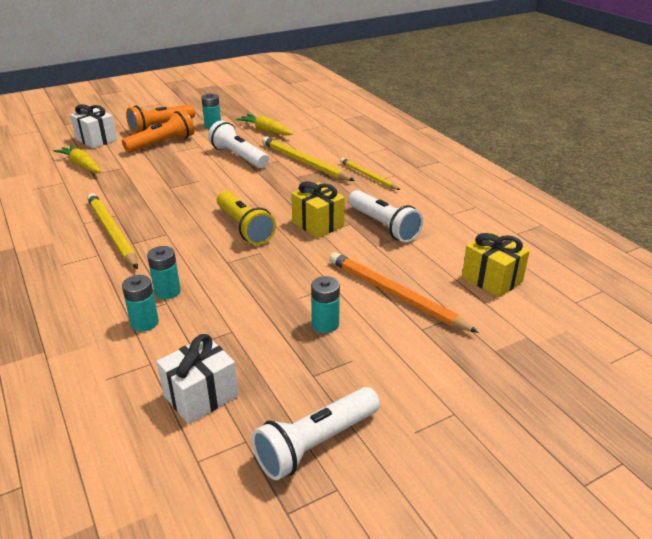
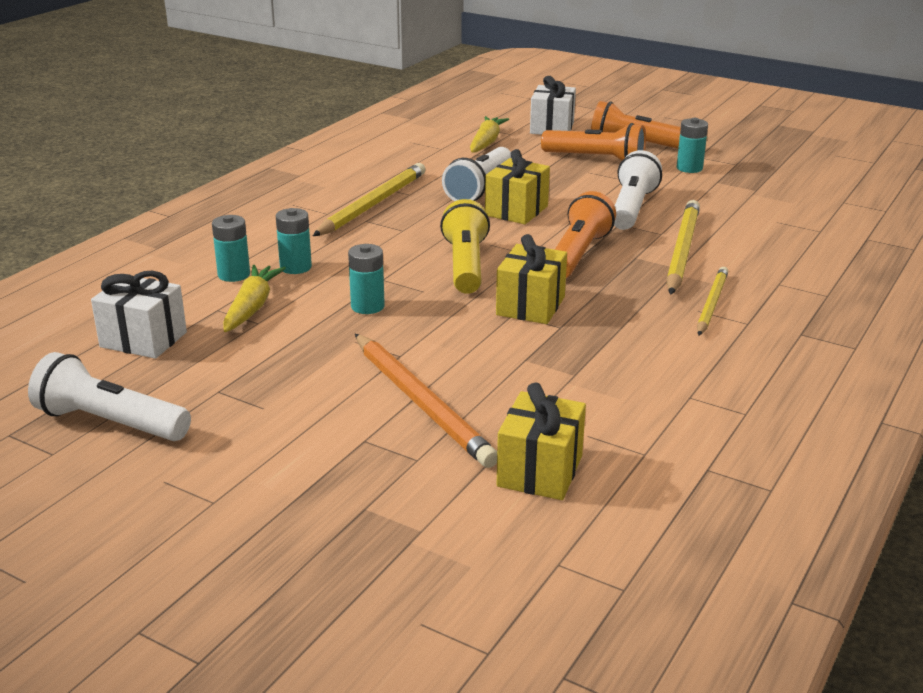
camera: 60 degrees right, 5 degrees down
yellow flashlight [217,191,276,245] -> yellow flashlight turned 150 degrees clockwise [440,199,490,294]
yellow carrot [236,114,293,136] -> yellow carrot moved to [223,265,286,332]
turquoise battery [311,276,340,333] -> turquoise battery moved to [348,244,385,314]
orange pencil [329,252,479,333] -> orange pencil turned 135 degrees clockwise [355,334,497,468]
white flashlight [348,190,423,243] -> white flashlight moved to [442,147,511,201]
none -> yellow gift [485,149,550,224]
none -> orange flashlight [555,191,616,278]

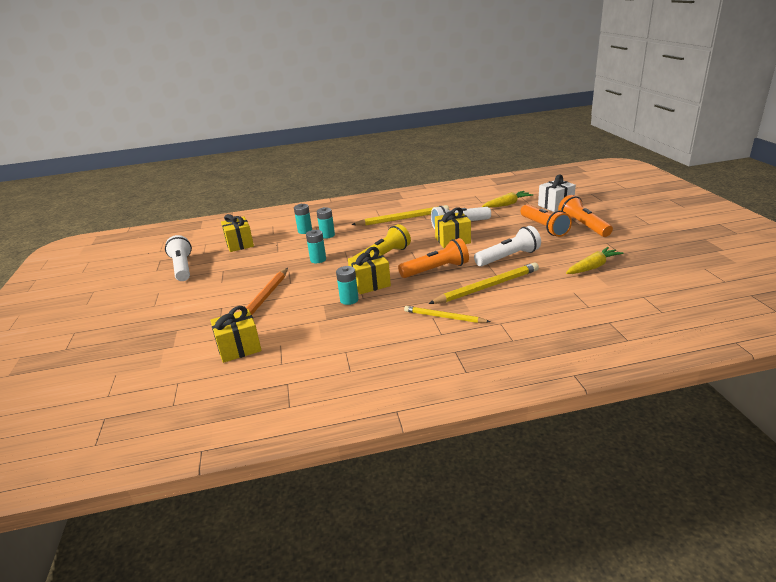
camera: 50 degrees right, 0 degrees up
white gift [91,271,187,359] -> yellow gift [221,214,254,252]
yellow carrot [223,265,286,332] -> yellow carrot moved to [566,247,623,274]
turquoise battery [677,118,708,173] -> turquoise battery moved to [336,266,359,305]
yellow pencil [697,267,728,336] -> yellow pencil turned 135 degrees counterclockwise [404,306,490,323]

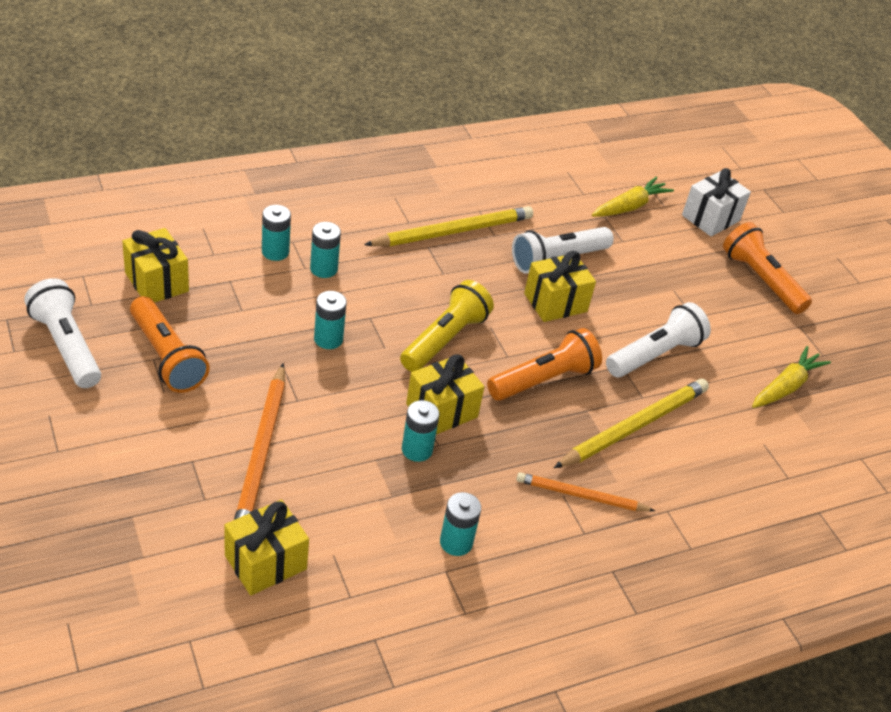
camera: 20 degrees left, 15 degrees up
yellow pencil [404,306,490,323] -> orange pencil [517,472,655,512]
orange flashlight [520,204,572,237] -> orange flashlight moved to [130,296,210,393]
none -> turquoise battery [440,492,481,556]

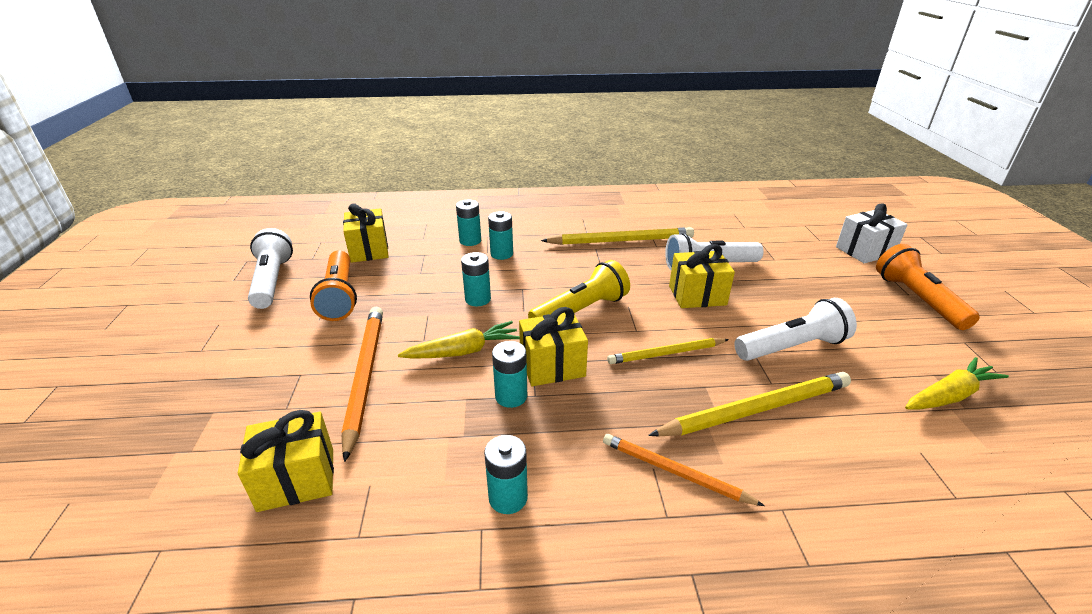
camera: 25 degrees right, 10 degrees down
orange pencil [234,363,285,520] -> orange pencil turned 150 degrees clockwise [341,307,383,462]
orange flashlight [487,328,602,401] -> yellow pencil [607,338,729,364]
yellow carrot [592,177,674,217] -> yellow carrot moved to [398,321,520,359]

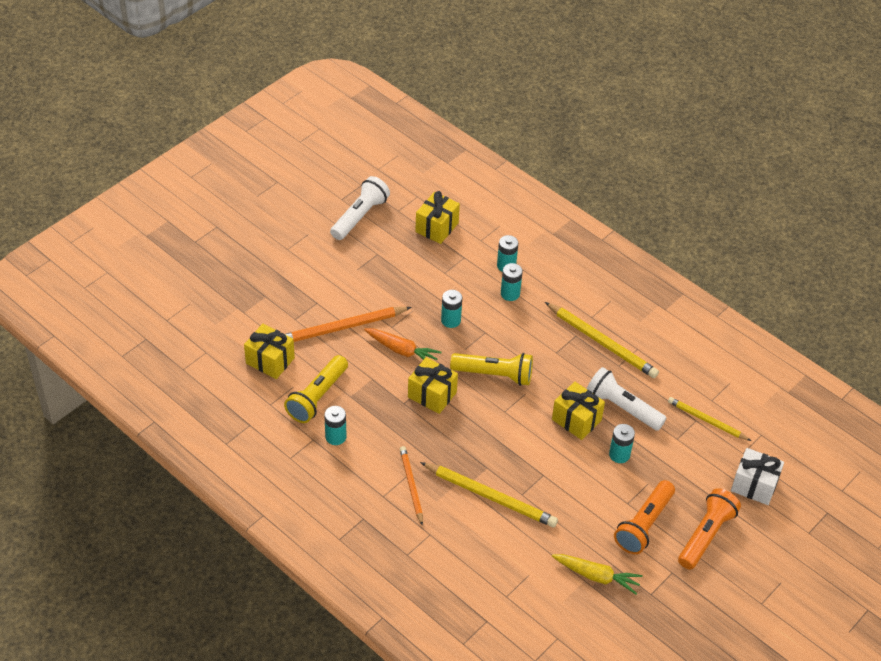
camera: 45 degrees right, 15 degrees up
orange flashlight [310,250,357,321] -> orange flashlight moved to [614,480,675,554]
orange pencil [341,307,383,462] -> orange pencil turned 150 degrees counterclockwise [285,307,412,342]
yellow carrot [398,321,520,359] -> orange carrot [364,328,442,360]
turquoise battery [492,341,527,408] -> turquoise battery moved to [609,424,635,463]
yellow pencil [607,338,729,364] -> yellow pencil moved to [668,397,751,441]
white flashlight [734,298,857,361] -> none
none -> yellow flashlight [284,355,348,423]

